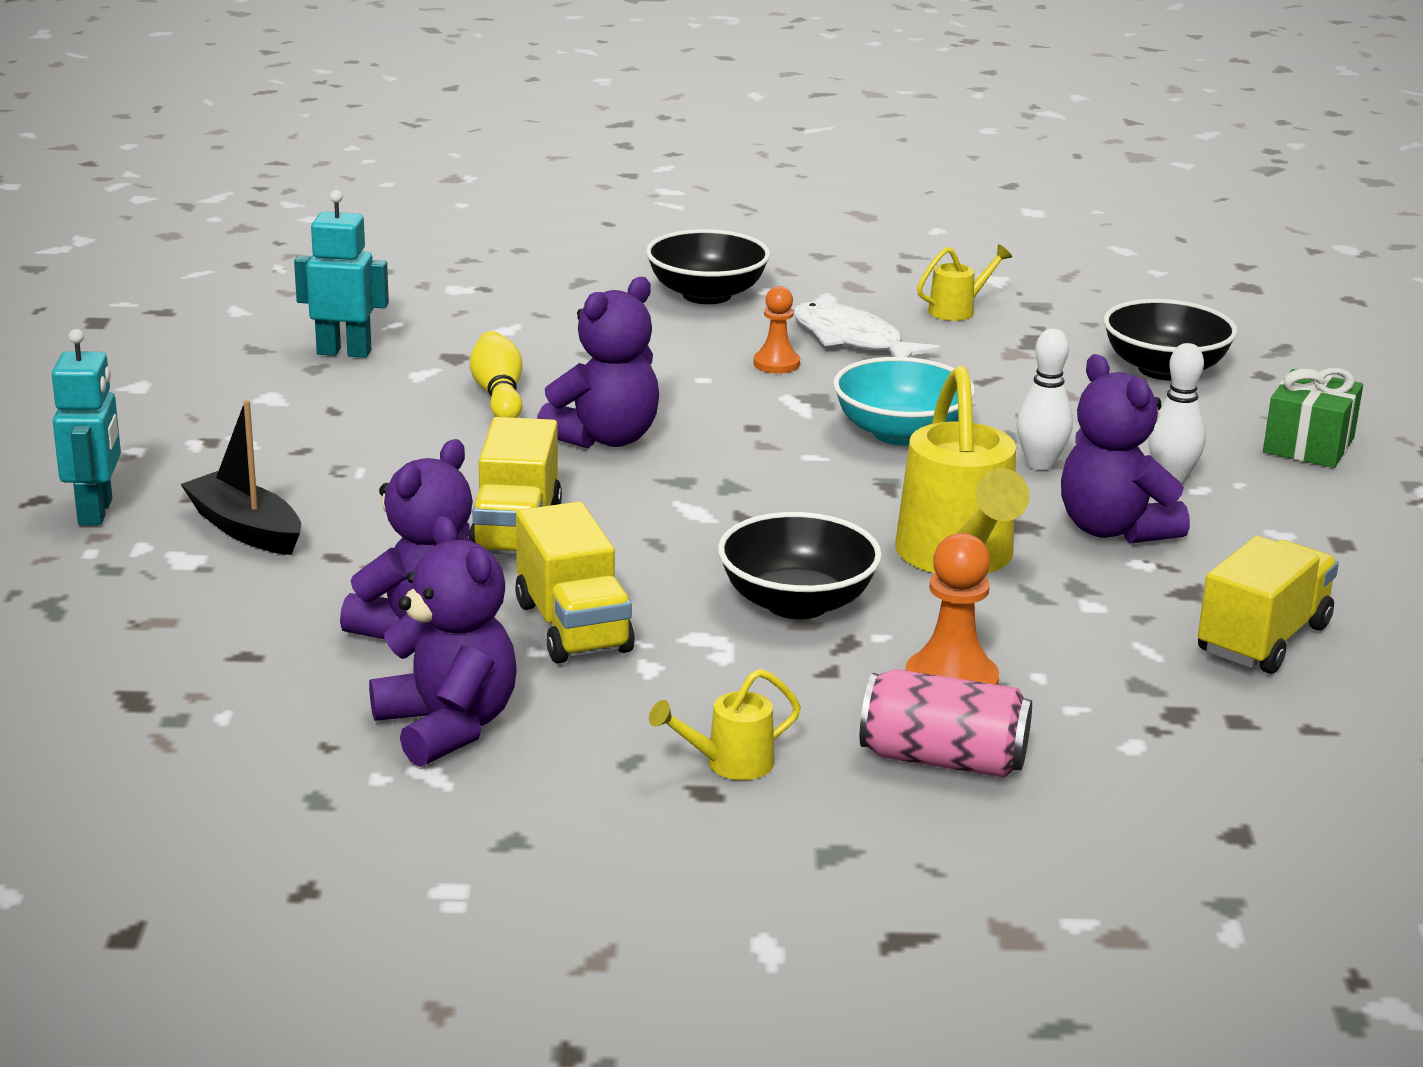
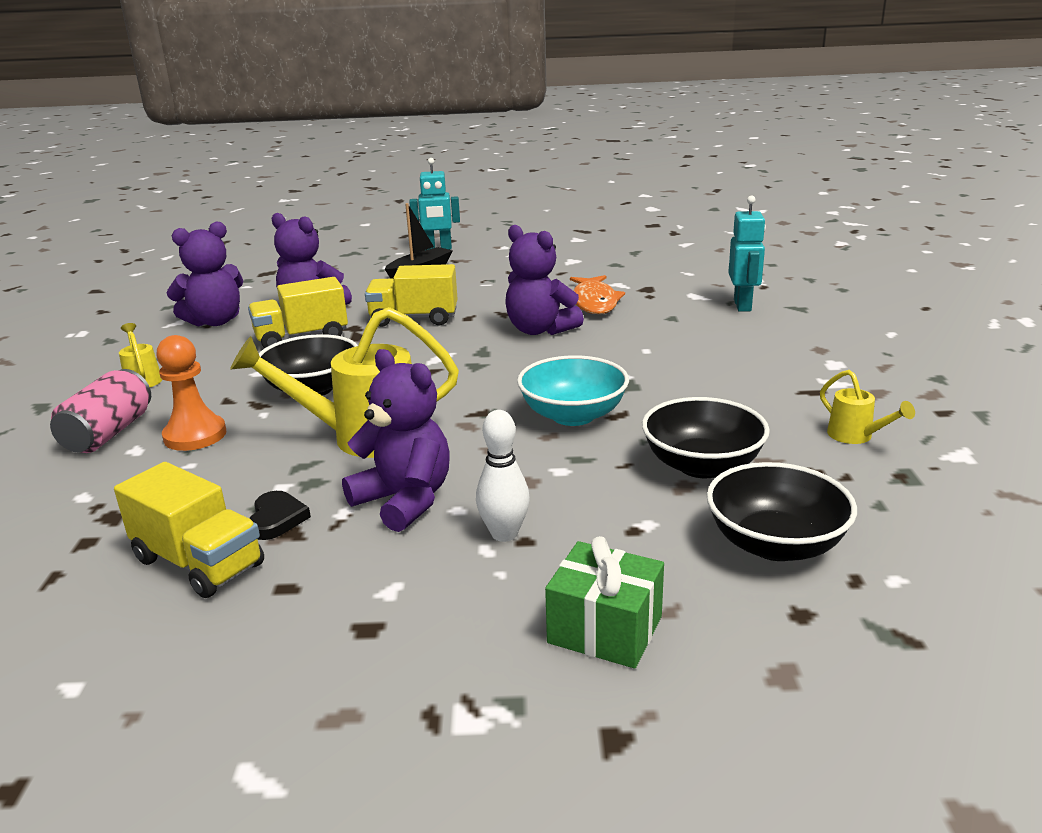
camera: 90 degrees right, 0 degrees up
turquoise robot [294,190,389,358] -> turquoise robot moved to [728,196,766,312]
yellow bowling pin [470,331,523,418] -> orange fish [570,275,625,314]
black bowl [646,229,770,304] -> black bowl moved to [642,397,770,478]
orange pawn [753,286,800,373] -> none
white fish [793,302,940,357] -> none
white bowling pin [1016,329,1073,470] -> none
purple teddy bear [1061,354,1190,544] -> purple teddy bear turned 75 degrees clockwise [342,349,450,532]
none -> black heart [249,491,311,540]

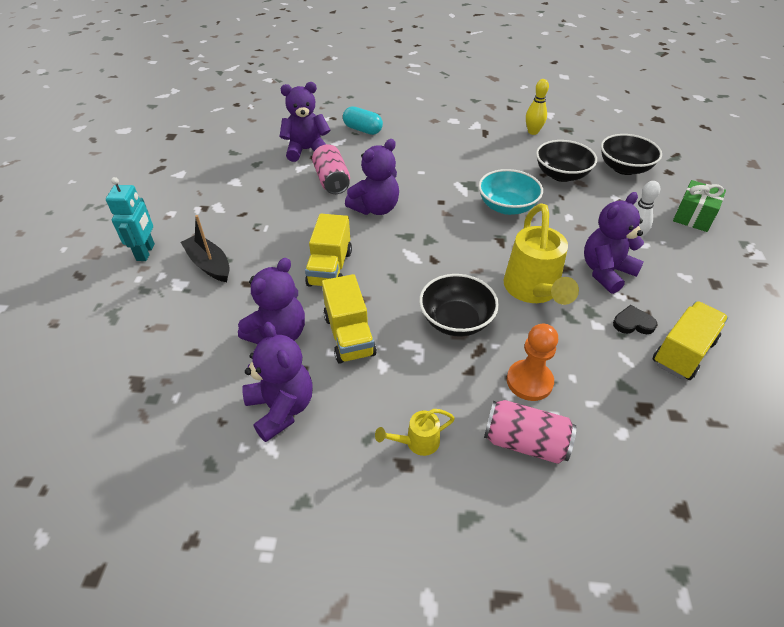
camera: 85 degrees left, 20 degrees up
orange fish [570,275,625,314] -> pink can [312,144,350,194]
turquoise robot [728,196,766,312] -> turquoise capsule [343,106,383,135]
yellow watering can [820,370,915,444] -> yellow bowling pin [526,79,549,135]
none -> purple teddy bear [280,82,330,162]

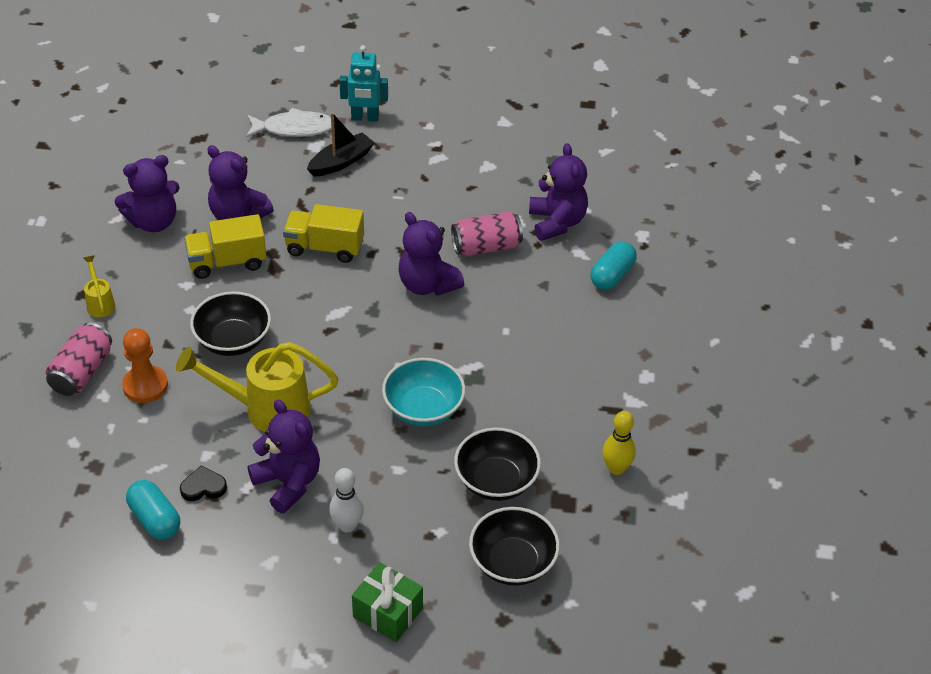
camera: 90 degrees right, 0 degrees up
black heart [613,305,657,334] -> black heart turned 105 degrees counterclockwise [180,466,227,501]
yellow truck [653,301,728,380] -> turquoise capsule [126,480,180,540]
none -> white fish [246,108,331,137]

